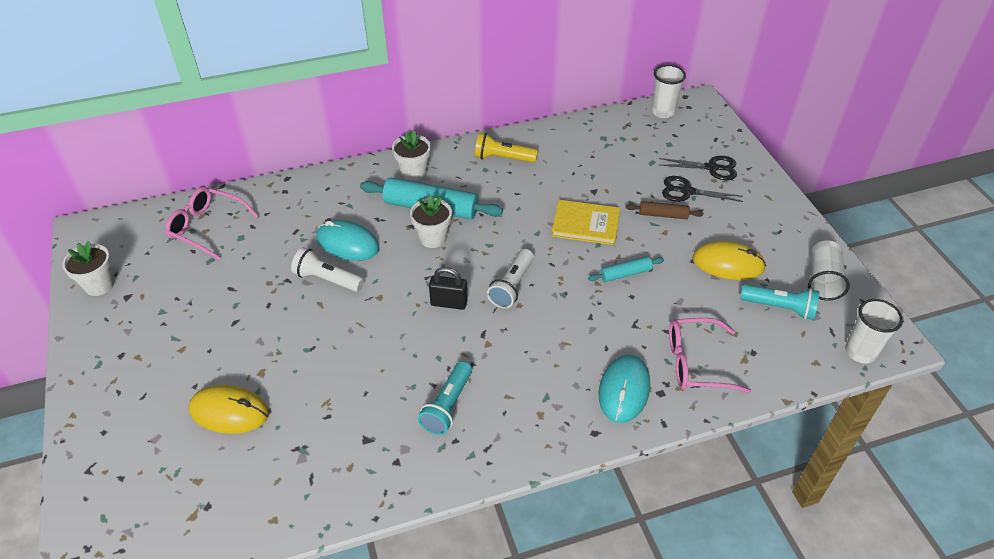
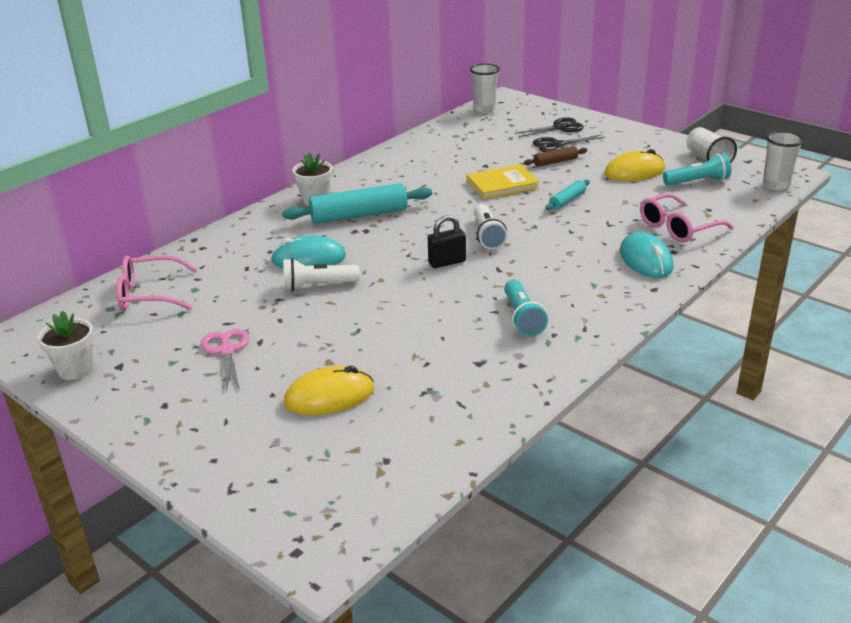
camera: 30 degrees left, 15 degrees down
white flower pot [410,195,452,248] -> none
yellow flashlight [475,133,538,163] -> none
none -> pink scissors [201,329,249,391]

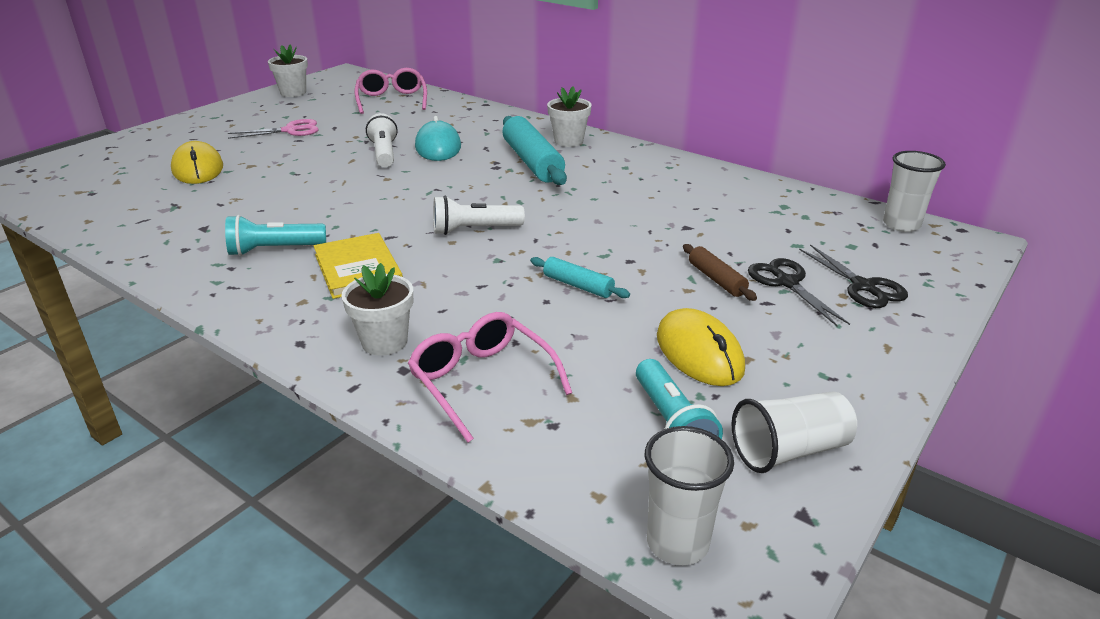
camera: 85 degrees right, 0 degrees up
black padlock [428,215,466,268] -> none
yellow book [467,164,540,199] -> yellow book moved to [314,233,403,299]
turquoise mouse [620,232,673,278] -> white flower pot [341,263,413,356]

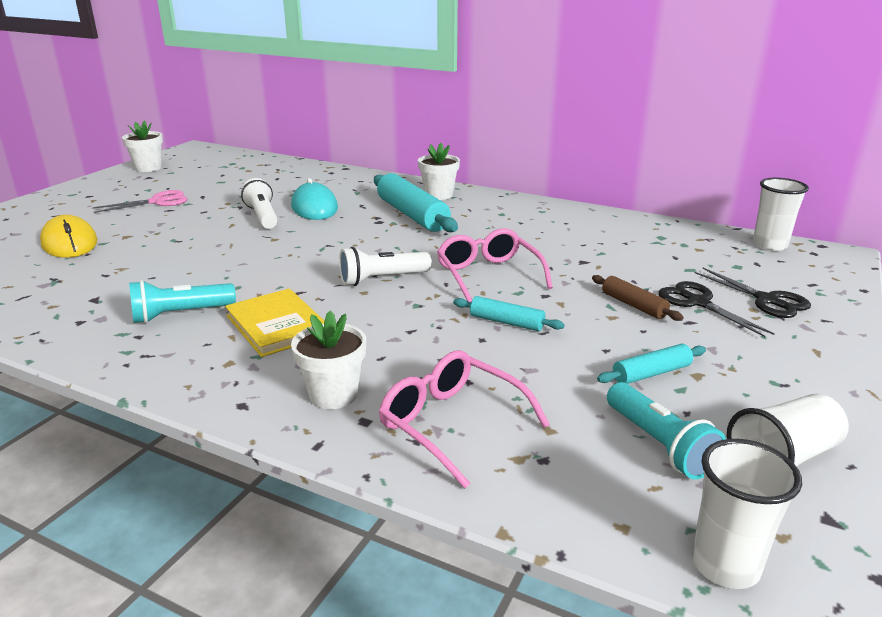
camera: 10 degrees left, 5 degrees down
pink glasses [355,68,427,114] -> pink glasses moved to [437,229,553,302]
yellow mouse [657,308,745,386] -> turquoise rolling pin [597,344,706,384]

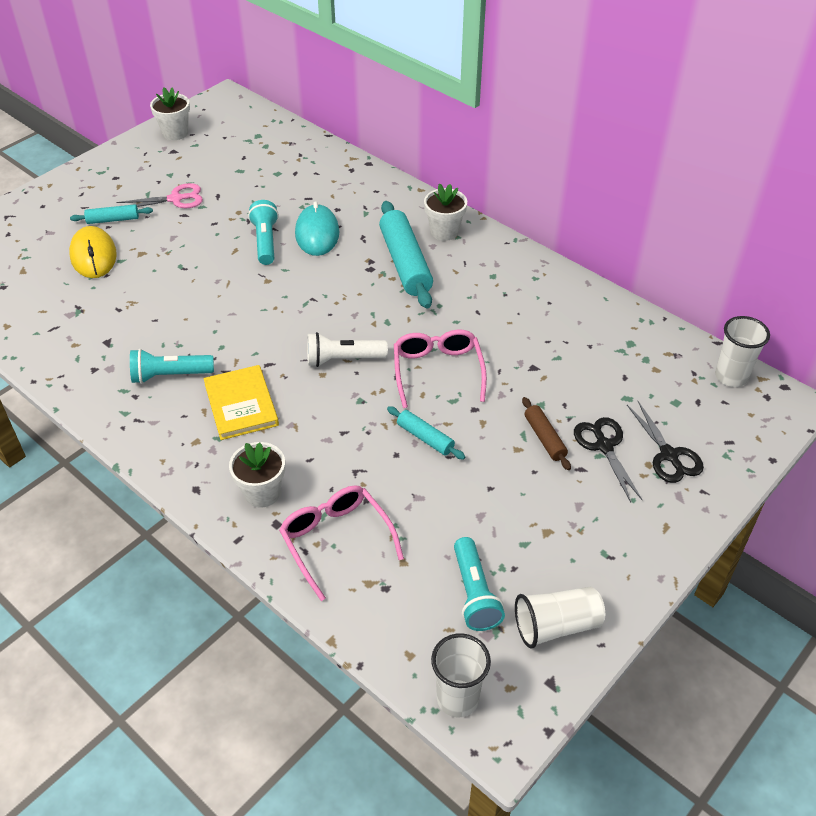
camera: 15 degrees right, 20 degrees up
white flashlight [241,178,278,229] -> turquoise flashlight [248,200,279,265]
turquoise rolling pin [597,344,706,384] -> turquoise rolling pin moved to [70,204,153,224]

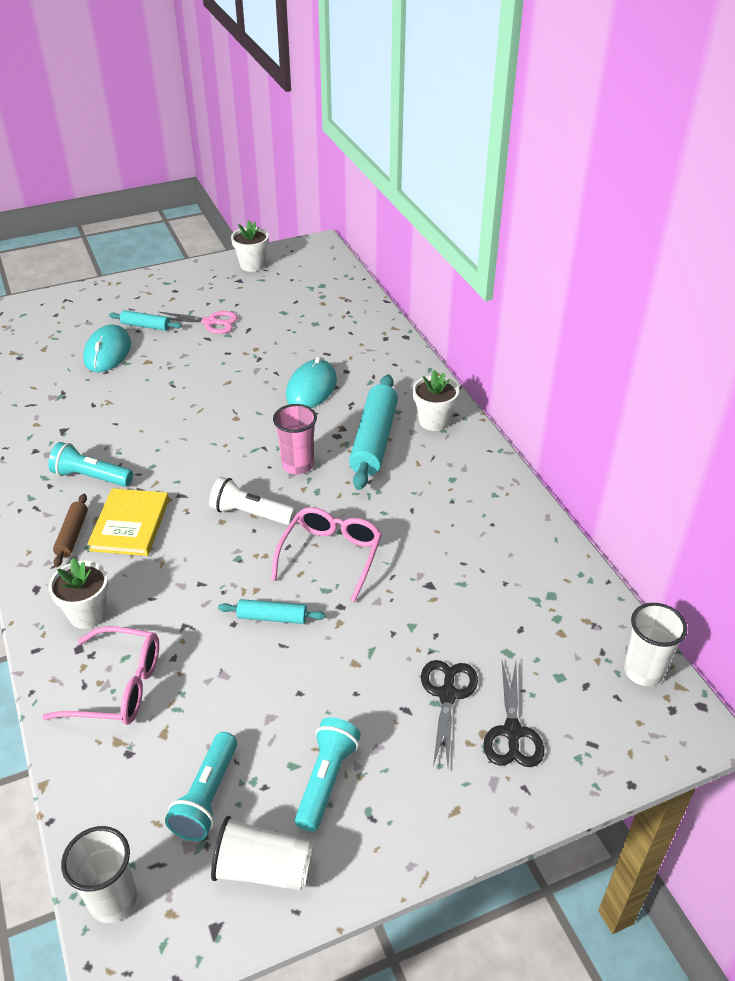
camera: 25 degrees right, 5 degrees down
yellow mouse [69,226,117,278] -> turquoise mouse [83,324,131,372]
turquoise flashlight [248,200,279,265] -> turquoise flashlight moved to [295,717,361,832]
pink glasses [279,485,404,601] -> pink glasses turned 105 degrees clockwise [42,626,159,725]
turquoise rolling pin [387,406,465,460] -> turquoise rolling pin turned 60 degrees counterclockwise [218,599,326,624]
brown rolling pin [522,397,571,470] -> brown rolling pin moved to [53,494,88,567]
none -> pink cup [273,404,317,474]

